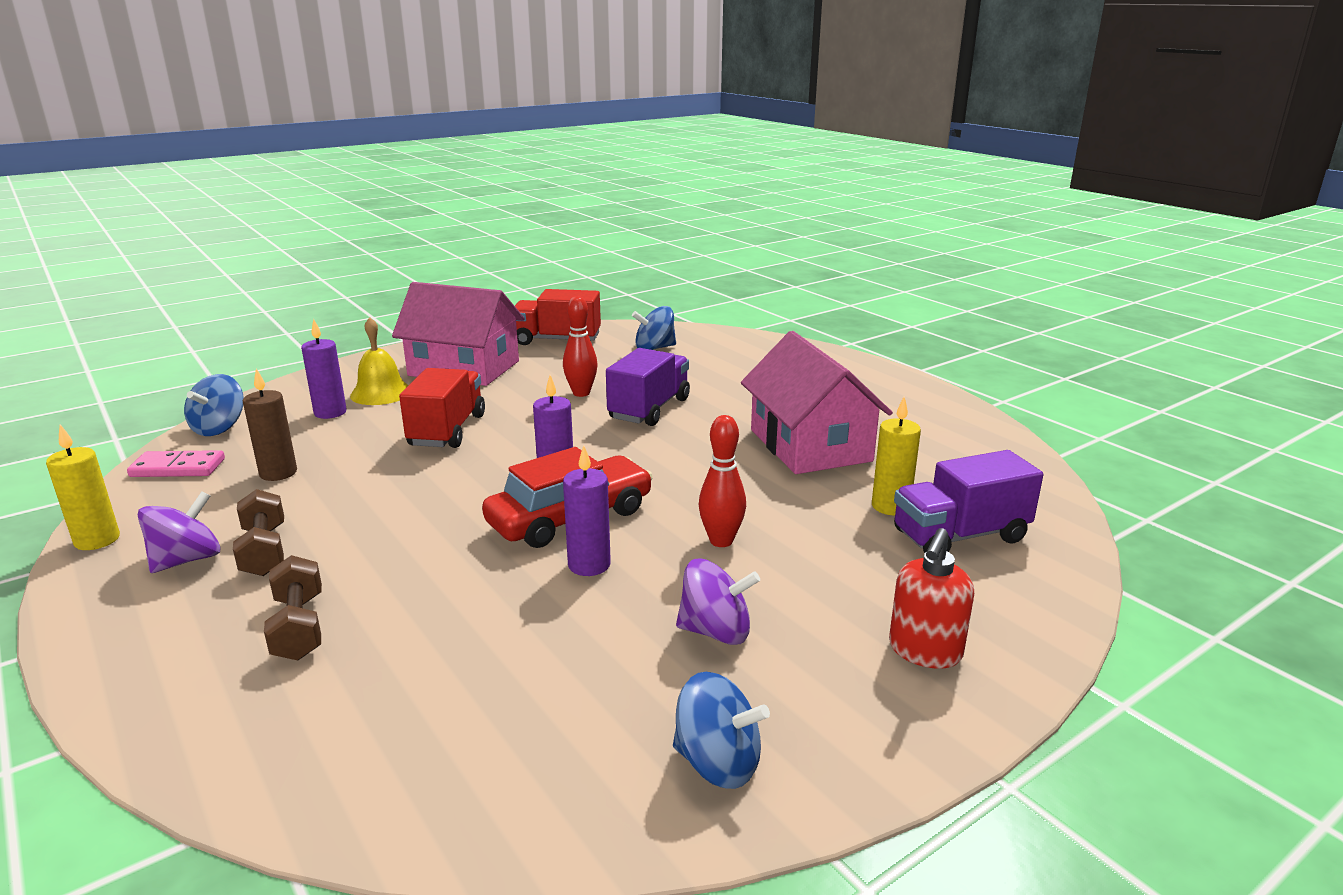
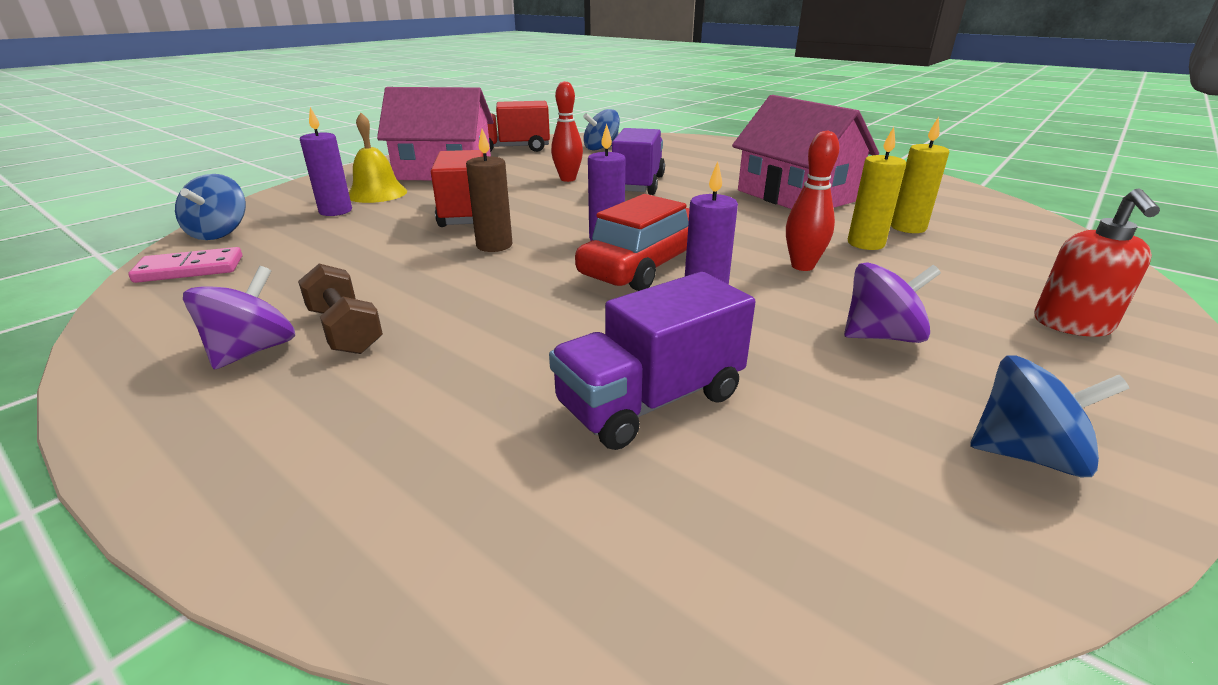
camera: 15 degrees left, 5 degrees up
yellow candle [46,424,120,550] -> yellow candle moved to [848,127,906,250]
brown candle [243,368,297,481] -> brown candle moved to [466,129,512,252]
brown dumbbell [264,555,322,660] -> none
purple truck [894,450,1043,553] -> purple truck moved to [549,272,756,450]

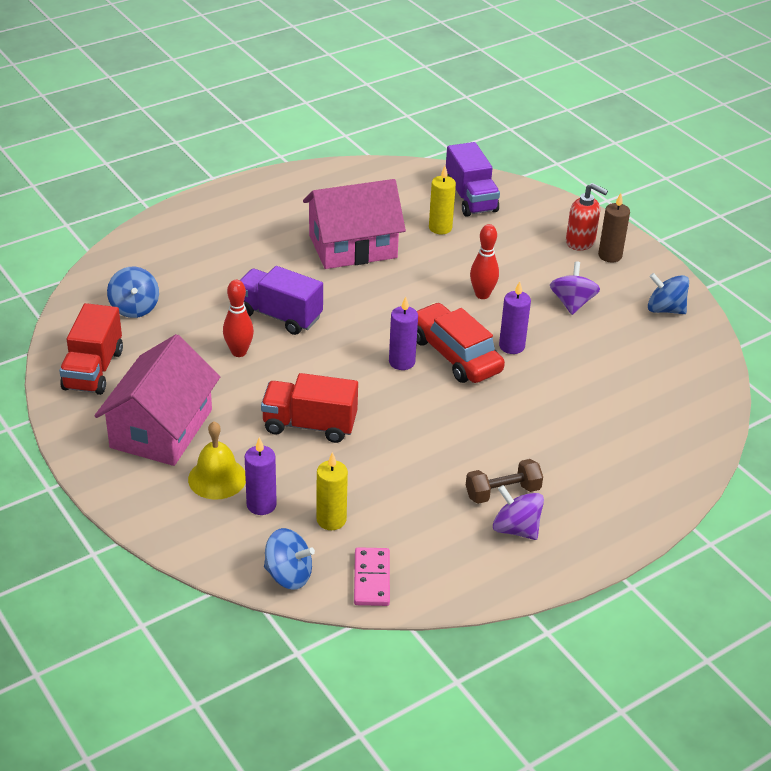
camera: 75 degrees left, 10 degrees up
brown candle [466,129,512,252] -> brown candle moved to [598,193,630,263]
purple truck [549,272,756,450] -> purple truck moved to [446,142,500,217]
yellow candle [848,127,906,250] -> yellow candle moved to [317,452,348,530]
blue spinning top [970,355,1129,477] -> blue spinning top turned 90 degrees counterclockwise [648,273,689,314]

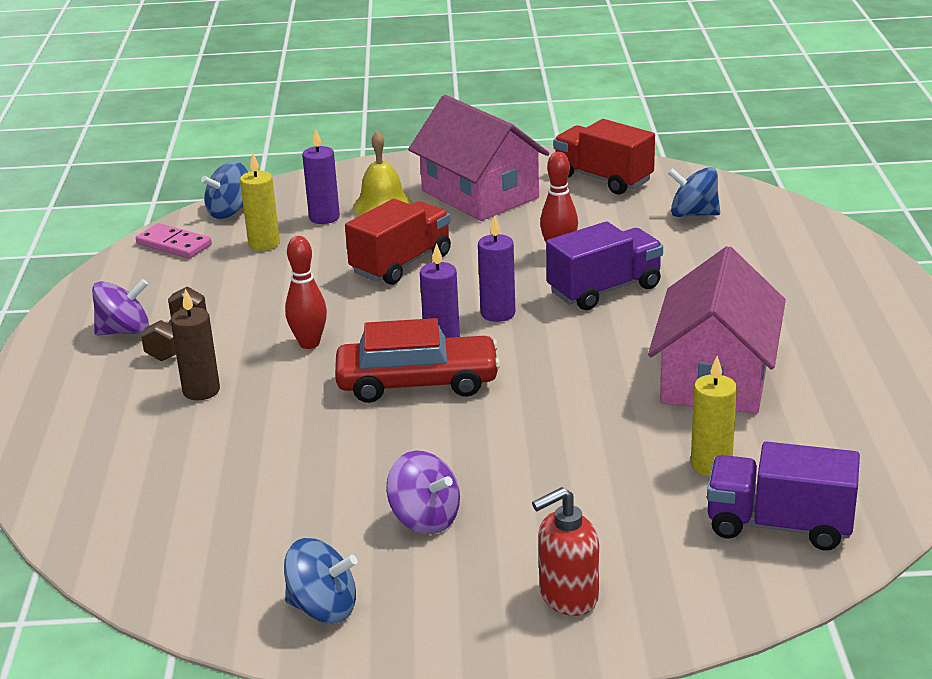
camera: 125 degrees right, 10 degrees down
red bowling pin [470,224,499,299] -> red bowling pin moved to [285,236,327,349]
purple candle [499,281,531,354] -> purple candle moved to [478,216,515,322]
brown candle [598,193,630,263] -> brown candle moved to [171,289,220,400]
blue spinning top [648,273,689,314] -> blue spinning top turned 45 degrees clockwise [284,538,357,623]

